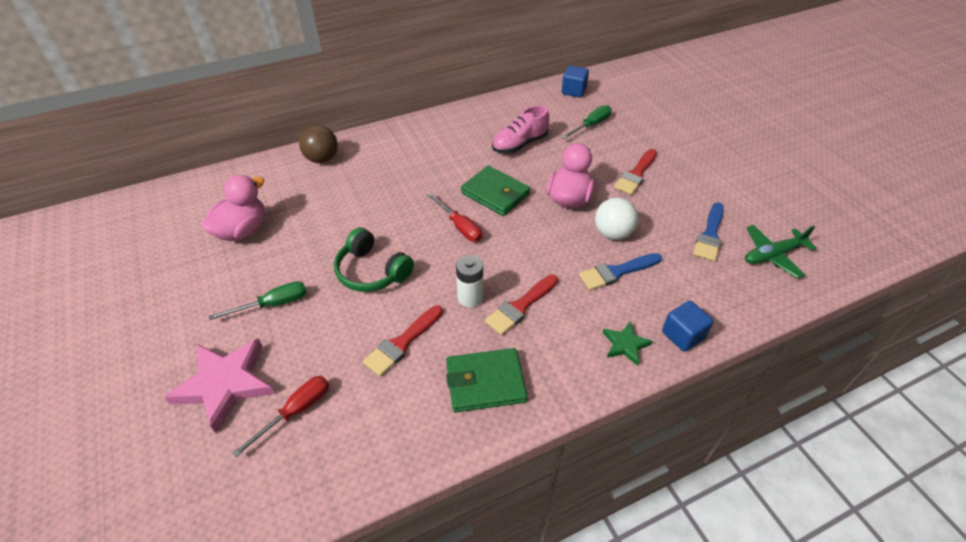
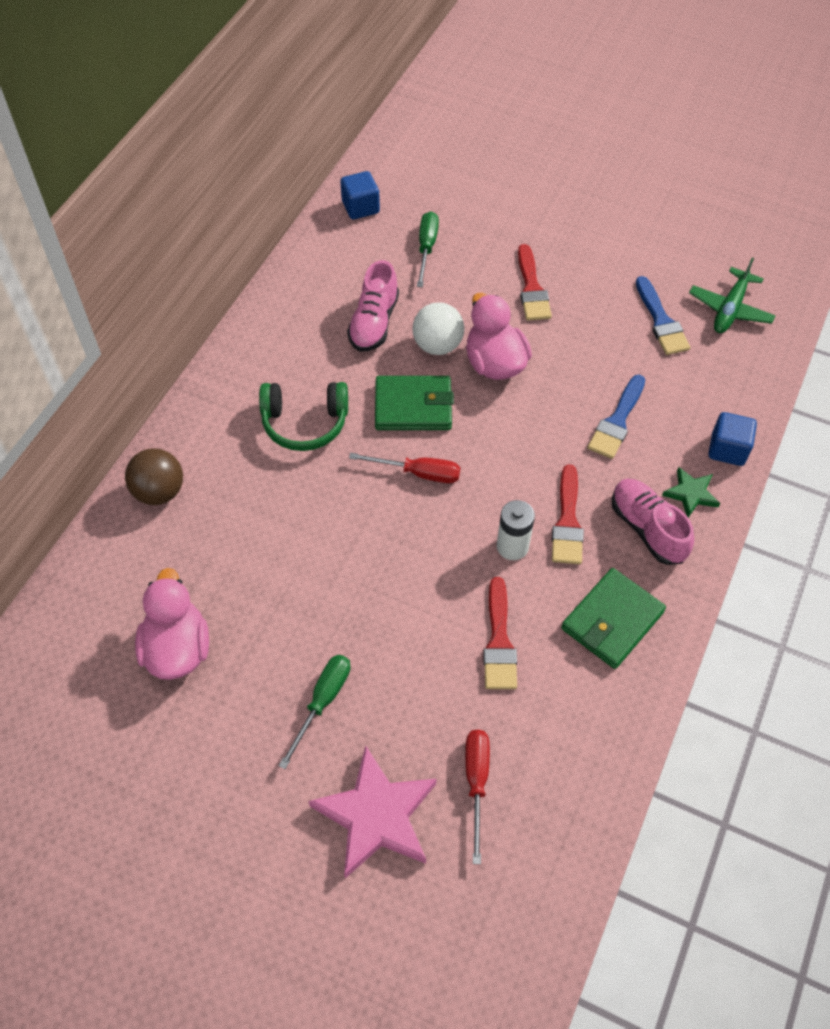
camera: 40 degrees left, 10 degrees up
green headphones [334,228,414,292] -> green headphones moved to [259,382,348,451]
white ball [595,197,638,240] -> white ball moved to [413,302,464,355]
none -> pink shoe [612,478,694,565]

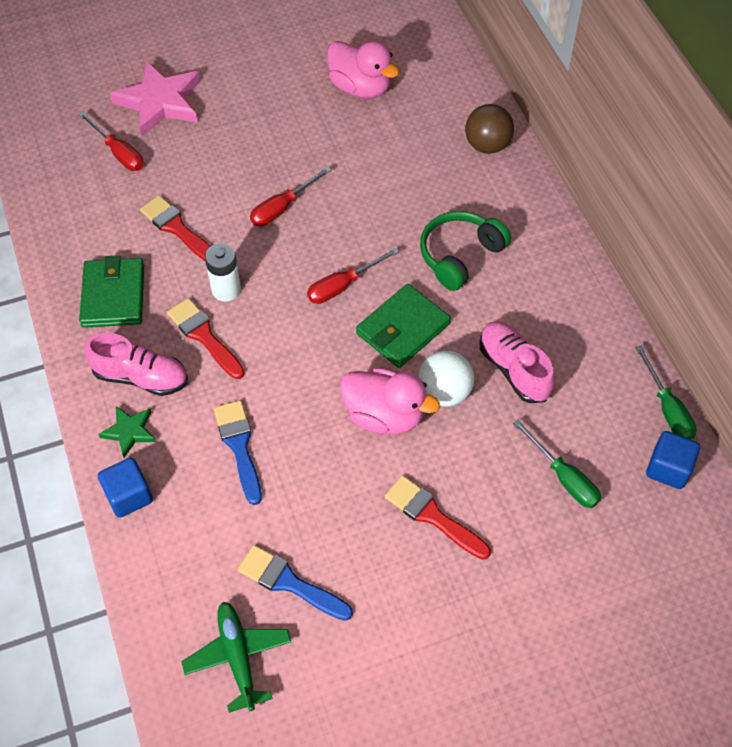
camera: 135 degrees right, 0 degrees up
green screwdriver [279,655,350,769] -> green screwdriver moved to [635,345,697,439]
none -> red screwdriver [250,166,331,226]

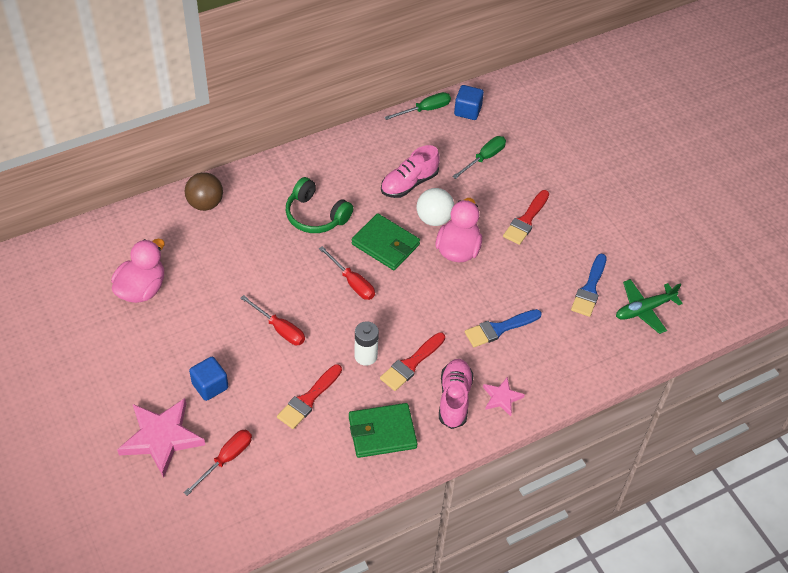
camera: 100 degrees left, 5 degrees down
green star [98,406,156,458] -> pink star [483,377,525,416]
blue cube [98,458,153,518] -> blue cube moved to [189,357,228,401]

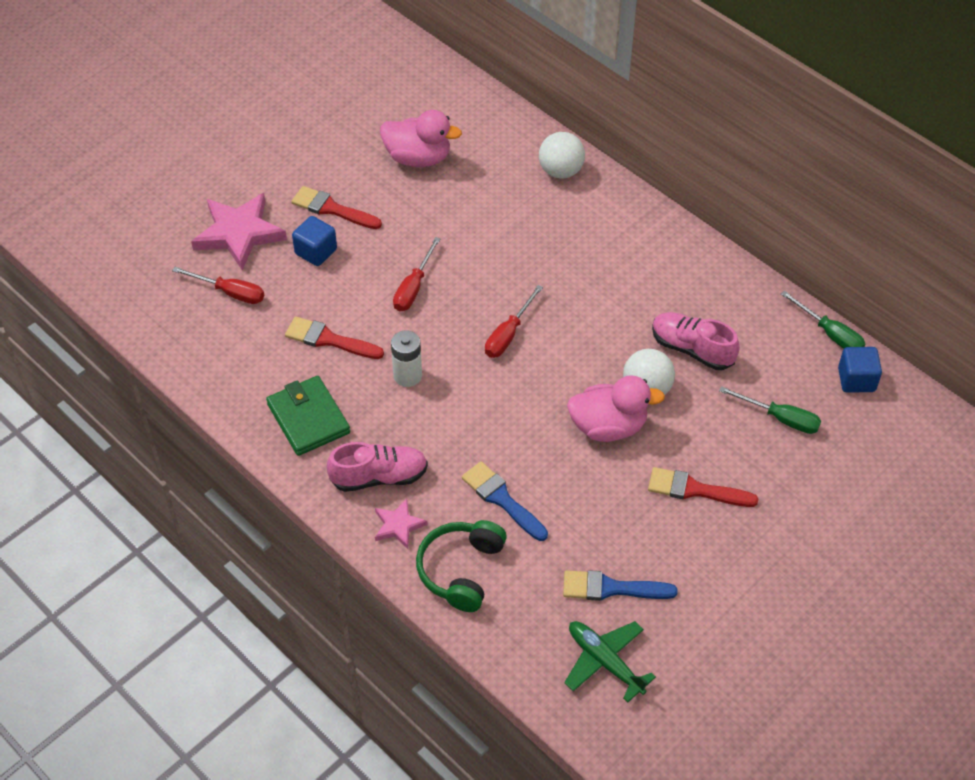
camera: 75 degrees right, 0 degrees up
brown ball [185,172,223,211] -> white ball [539,132,585,179]
green headphones [286,177,353,233] -> green headphones moved to [416,520,507,612]
green wallet [351,213,420,270] -> none
red brush [380,332,445,391] -> red brush moved to [291,186,382,229]

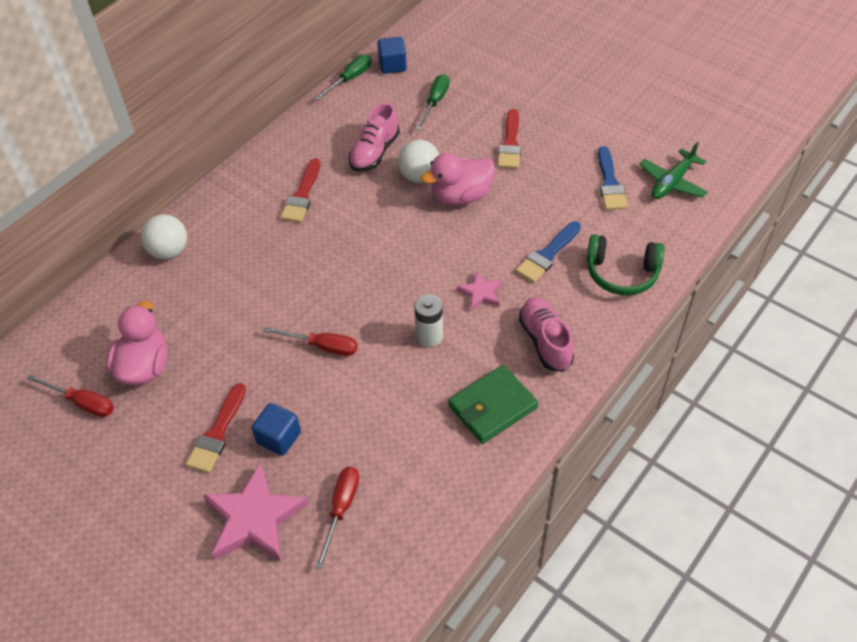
camera: 95 degrees left, 0 degrees up
red brush [285,316,384,359] -> red brush moved to [280,158,320,223]
pink star [375,499,428,549] -> pink star moved to [457,271,503,310]
red screwdriver [485,285,543,358] -> red screwdriver moved to [26,374,114,417]
pink duck [567,375,665,442] -> pink duck turned 105 degrees counterclockwise [421,153,495,205]

